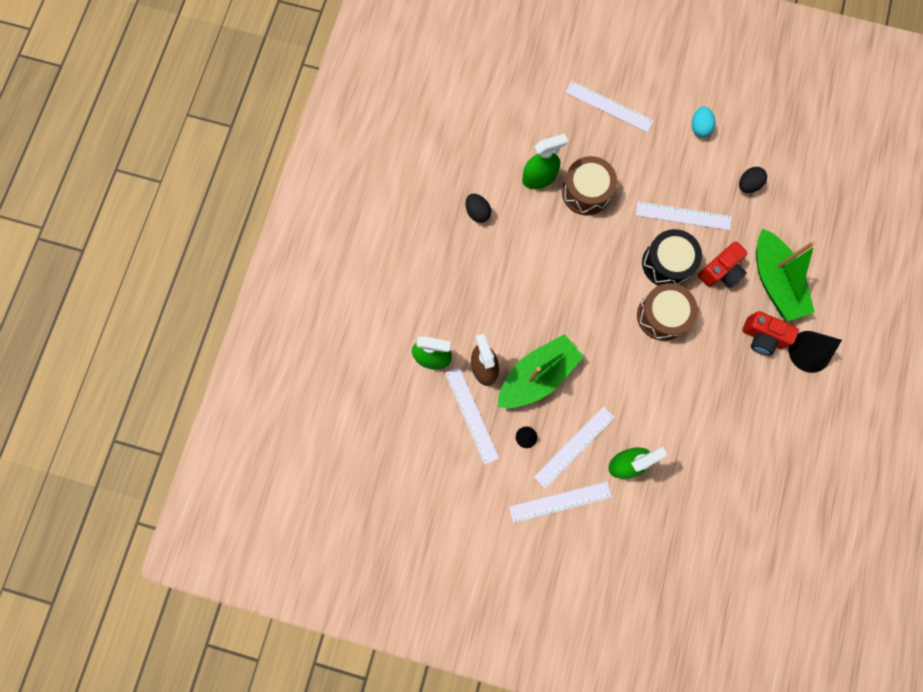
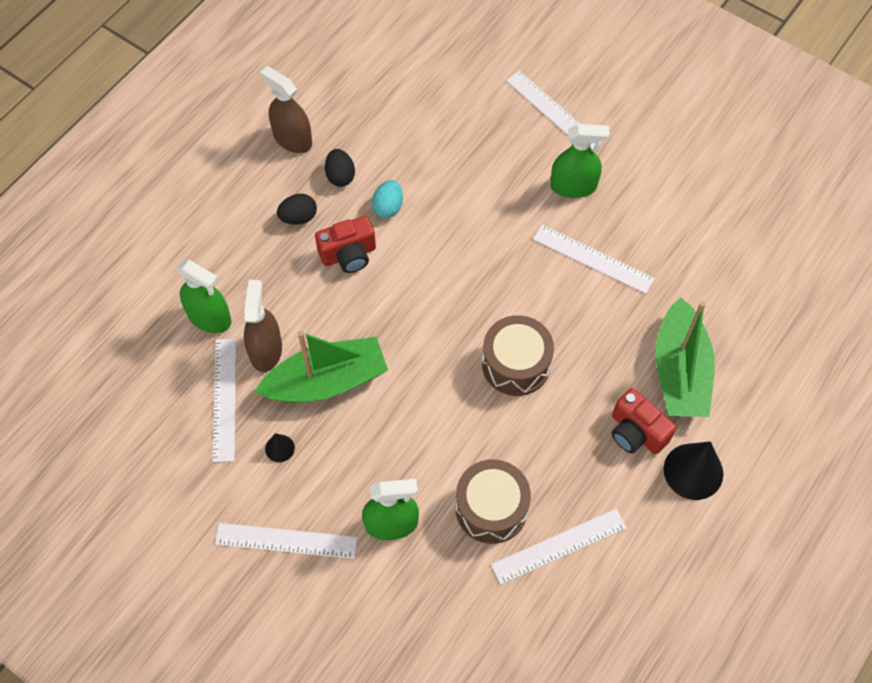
camera: 20 degrees right, 15 degrees down
green spray bottle [522,134,568,189] -> green spray bottle moved to [550,124,610,198]
white ruler [534,407,615,488] -> white ruler moved to [491,509,627,585]
brown drum [562,156,617,215] -> brown drum moved to [455,459,531,544]
black drum [642,229,702,286] -> none
turquoise egg [692,106,716,137] -> turquoise egg moved to [372,180,403,218]
red camera [698,241,747,288] -> red camera moved to [315,216,376,273]
black egg [739,167,767,193] -> black egg moved to [277,194,317,225]
none -> brown spray bottle [260,66,312,153]

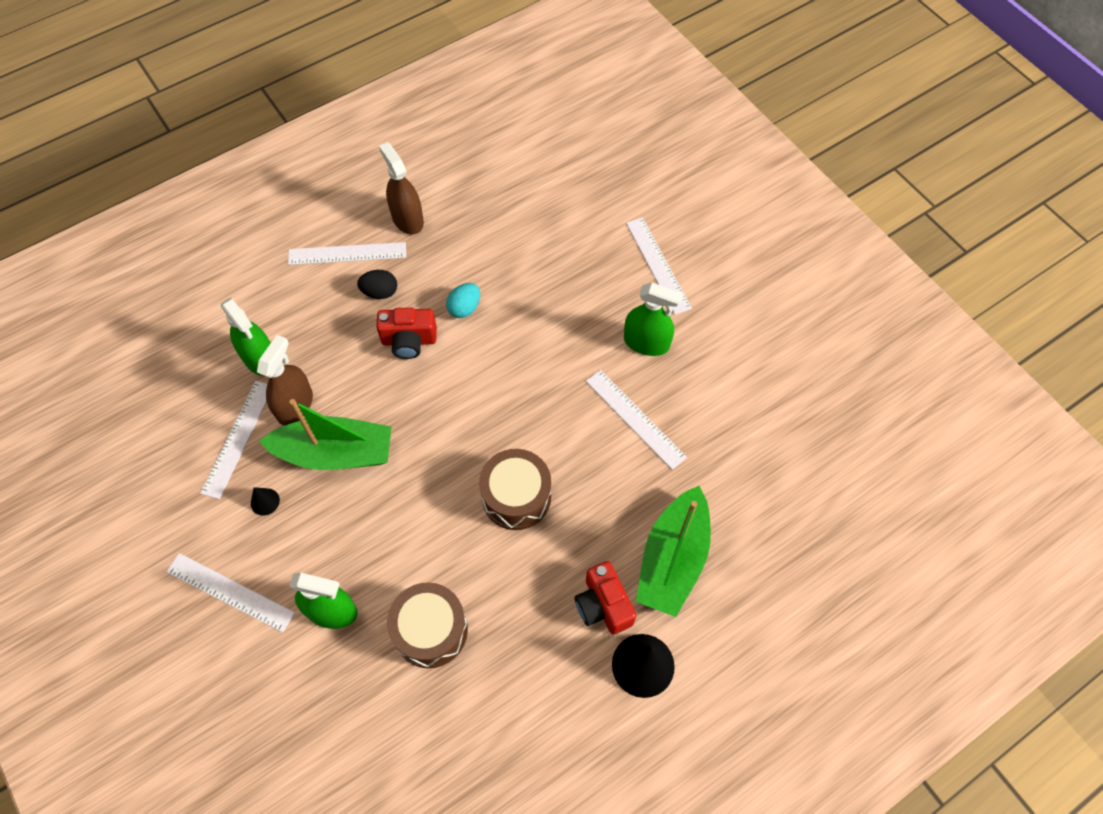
camera: 20 degrees right, 0 degrees up
black egg [325,149,355,187] -> none
white ruler [491,509,627,585] -> white ruler moved to [288,242,406,265]

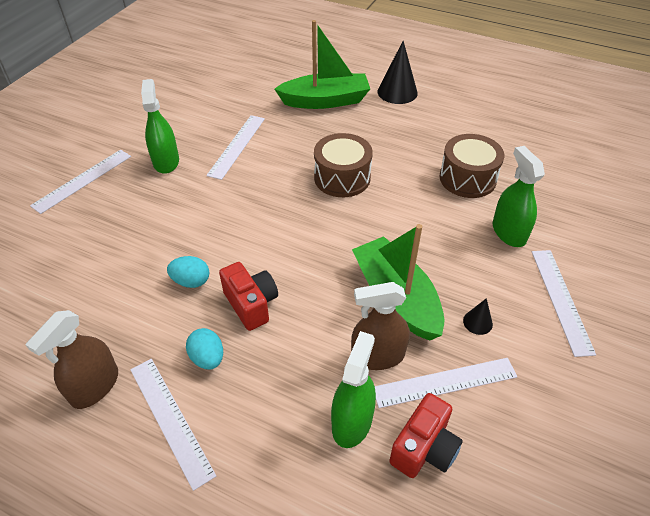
camera: 120 degrees left, 15 degrees down
black egg [357,270,397,299] -> turquoise egg [186,328,223,369]
red camera [574,561,636,634] -> red camera moved to [389,393,463,478]

